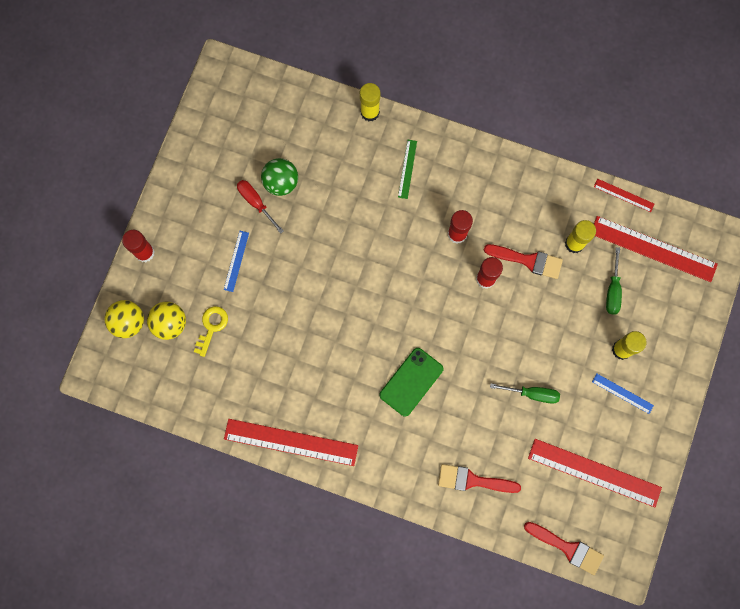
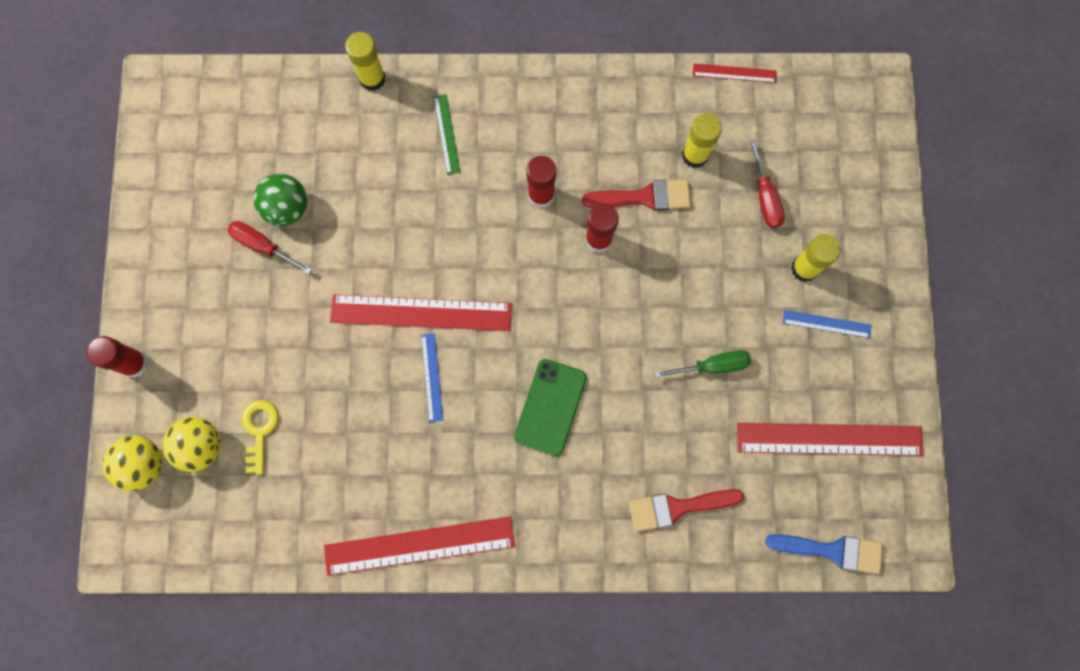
camera: 20 degrees left, 0 degrees up
blue ruler [224,231,249,292] -> blue ruler moved to [421,333,443,422]
red brush [524,522,604,575] -> blue brush [765,534,883,574]
red ruler [594,216,718,282] -> red ruler moved to [330,295,512,331]
green screwdriver [606,247,622,314] -> red screwdriver [749,139,785,228]

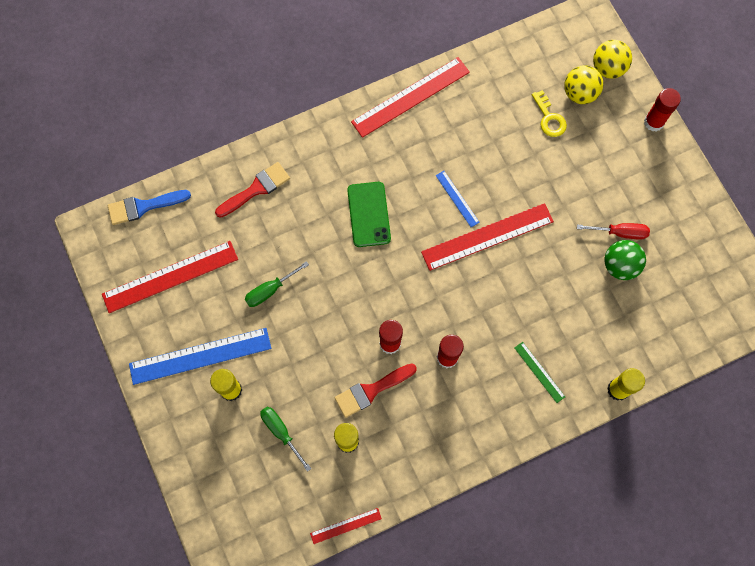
camera: 155 degrees right, 5 degrees down
red screwdriver [749,139,785,228] -> green screwdriver [260,407,311,472]
blue ruler [783,310,872,338] -> blue ruler [129,328,271,385], size x2.05

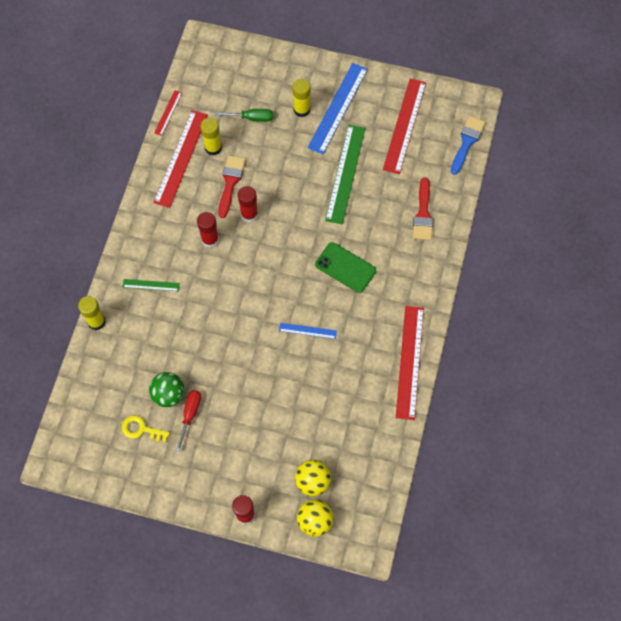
camera: 130 degrees right, 5 degrees down
green screwdriver [245,261,309,307] -> green ruler [325,125,365,224]
red ruler [421,203,554,271] -> red ruler moved to [153,110,208,208]
yellow key [532,90,567,137] -> yellow key moved to [122,415,170,443]
red screwdriver [577,223,650,240] -> red screwdriver turned 150 degrees clockwise [176,390,201,452]

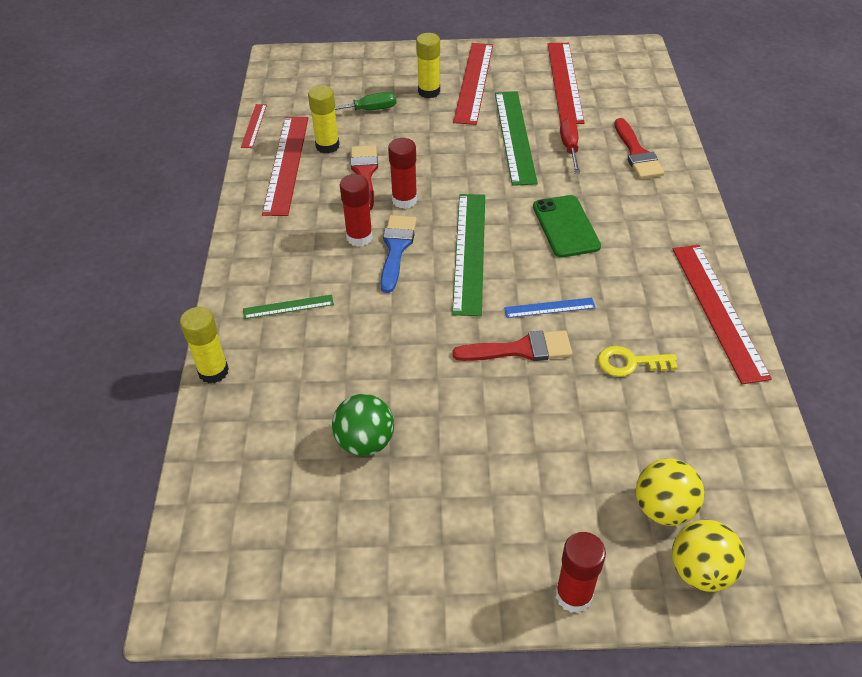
camera: 15 degrees left, 20 degrees down
yellow key [122,415,170,443] -> yellow key moved to [598,346,678,377]
red screwdriver [176,390,201,452] -> red screwdriver moved to [560,118,580,173]
blue ruler [308,63,368,154] -> red ruler [453,43,493,125]
green phone [315,242,376,293] -> green phone turned 60 degrees clockwise [533,195,601,258]
blue brush [451,116,486,175] -> blue brush moved to [380,215,417,293]
none -> green ruler [452,194,485,316]
none -> red brush [452,330,572,361]

